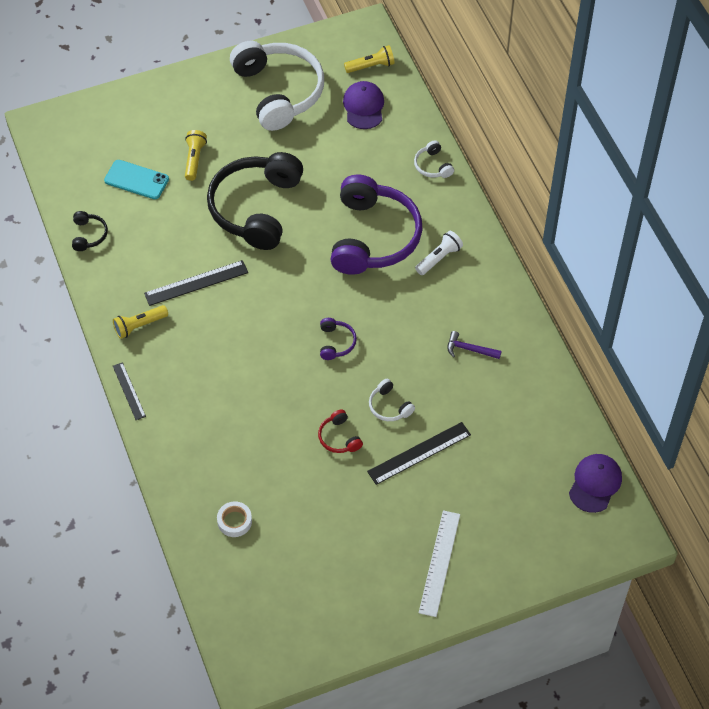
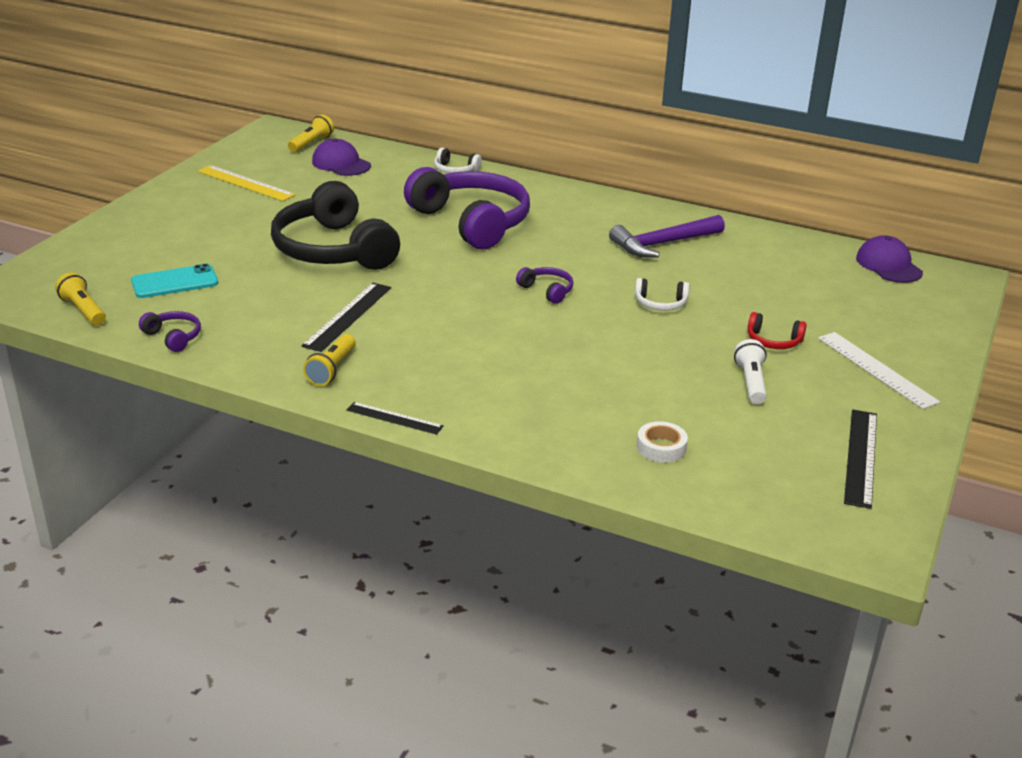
camera: 45 degrees left, 25 degrees down
black headphones [72,211,108,251] -> purple headphones [139,311,201,352]
yellow flashlight [185,130,207,181] -> yellow flashlight moved to [55,273,106,326]
white headphones [230,41,324,131] -> yellow ruler [198,165,295,201]
red headphones [318,409,363,453] -> red headphones moved to [747,312,807,349]
black ruler [367,422,471,485] -> black ruler moved to [844,410,877,509]
white flashlight [415,231,463,275] -> white flashlight moved to [734,339,767,404]
purple hammer [447,331,502,359] -> purple hammer [609,215,725,257], size x1.85

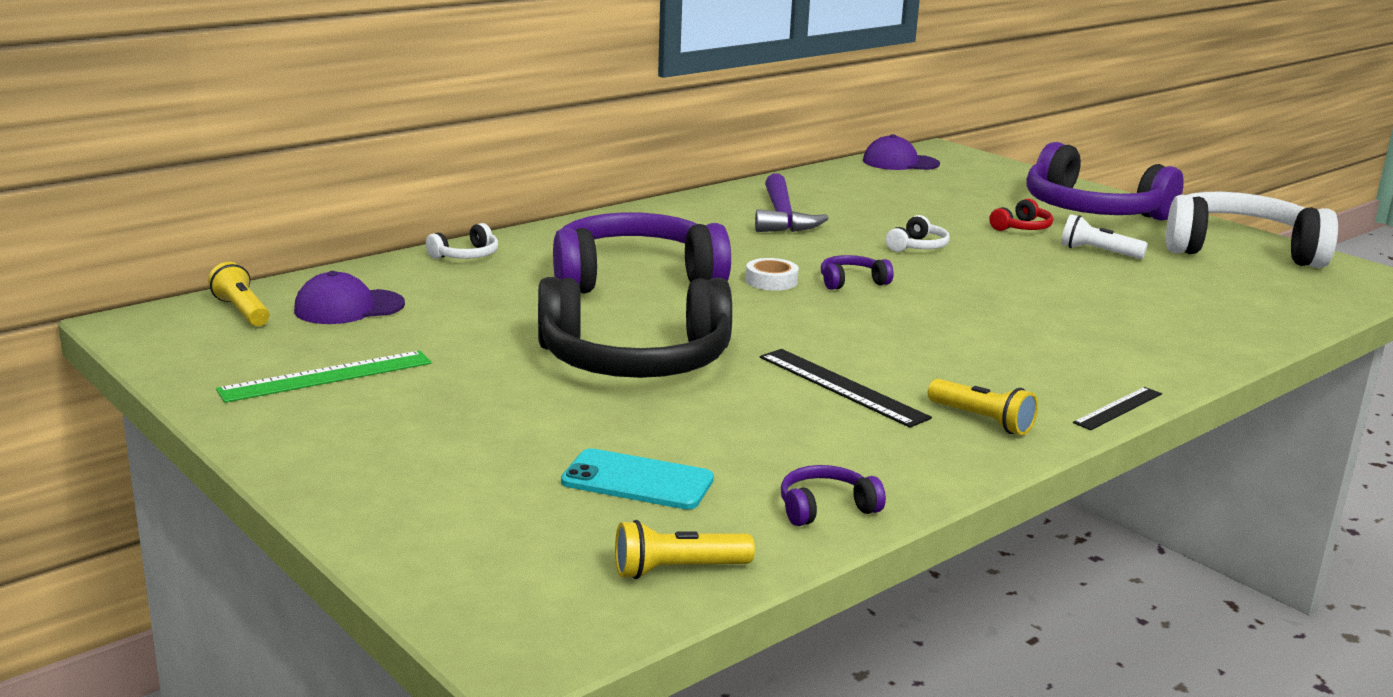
camera: 65 degrees left, 10 degrees down
turquoise phone [131,264,218,298] -> turquoise phone turned 75 degrees counterclockwise [561,448,714,509]
yellow ruler [198,165,295,201] -> green ruler [216,351,432,403]
white tape [637,421,688,463] -> white tape moved to [746,258,799,291]
white ruler [818,332,940,409] -> purple headphones [1026,142,1184,221]
black ruler [844,410,877,509] -> white headphones [1166,192,1338,268]

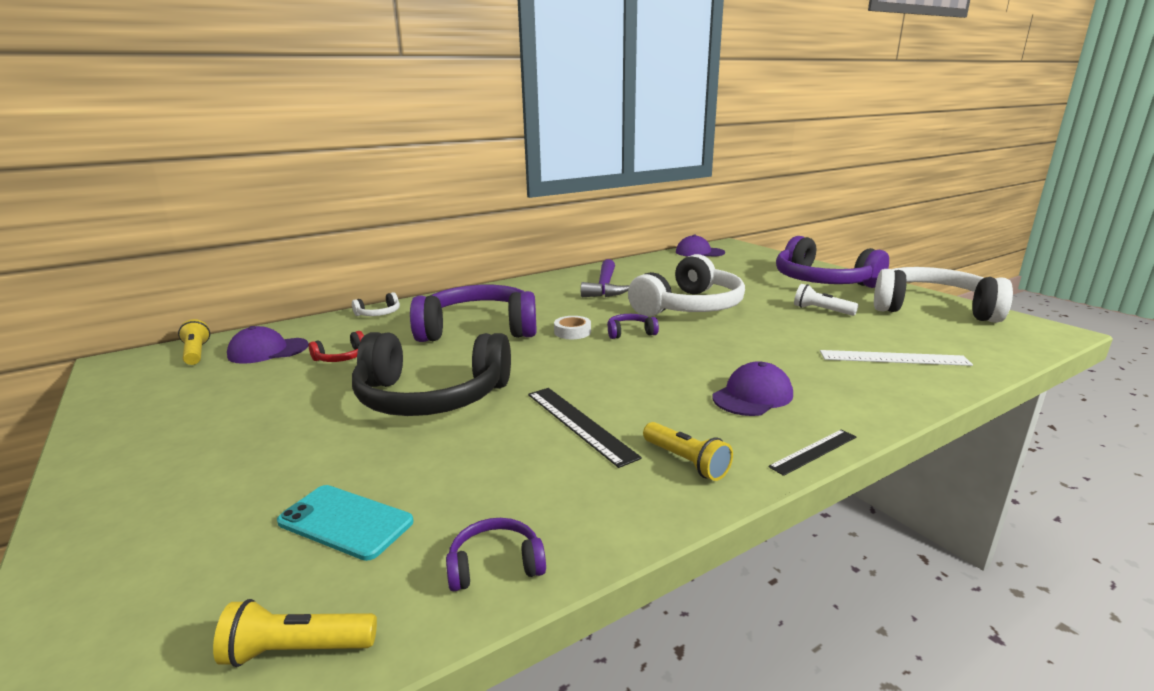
camera: 10 degrees right, 0 degrees up
green ruler [216,351,432,403] -> none
white headphones [886,215,950,252] -> white headphones [628,254,745,317], size x2.47
red headphones [989,199,1053,231] -> red headphones moved to [309,331,364,362]
none -> purple cap [713,361,793,416]
none -> white ruler [820,350,973,366]

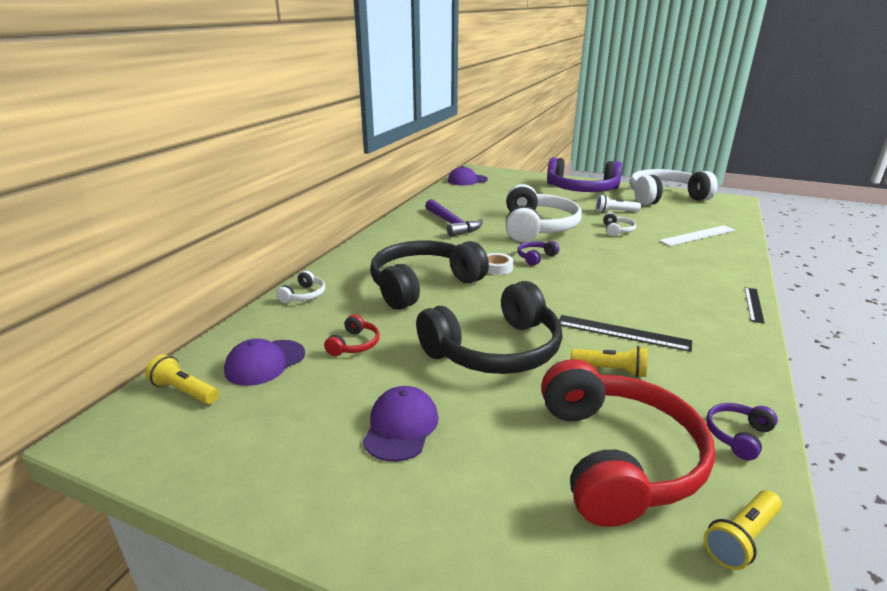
camera: 35 degrees left, 5 degrees up
turquoise phone [277,485,414,561] -> red headphones [541,359,715,527]
purple headphones [410,285,537,342] -> black headphones [370,241,489,310]
yellow flashlight [643,422,733,481] -> yellow flashlight moved to [571,346,647,377]
purple cap [713,361,793,416] -> purple cap moved to [363,386,438,462]
none -> white headphones [603,212,636,236]

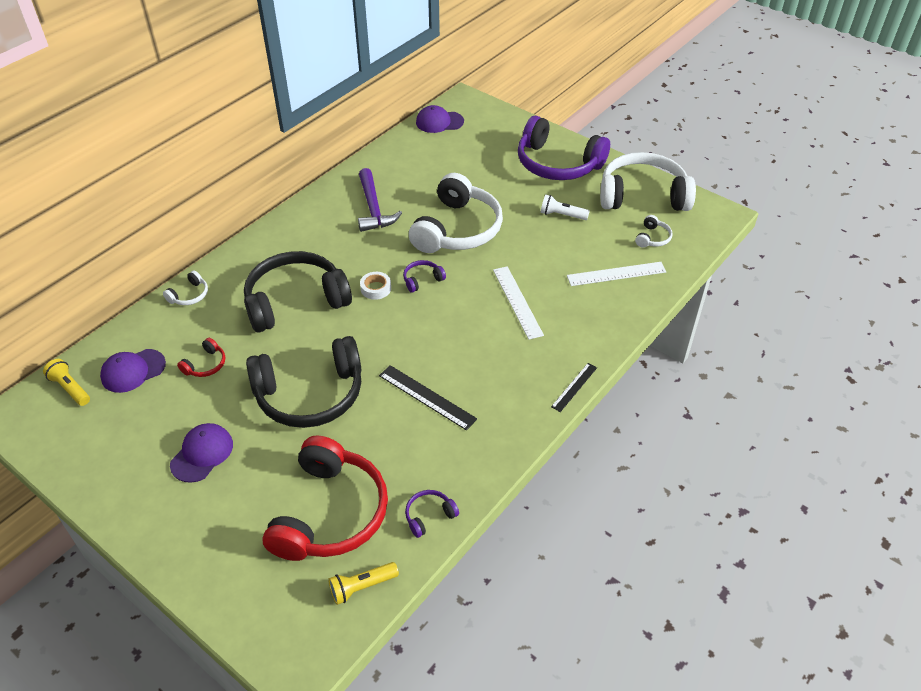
camera: 15 degrees right, 20 degrees up
yellow flashlight [571,346,647,377] -> none
white headphones [603,212,636,236] -> white headphones moved to [635,215,673,248]
none -> white ruler [493,266,544,339]

